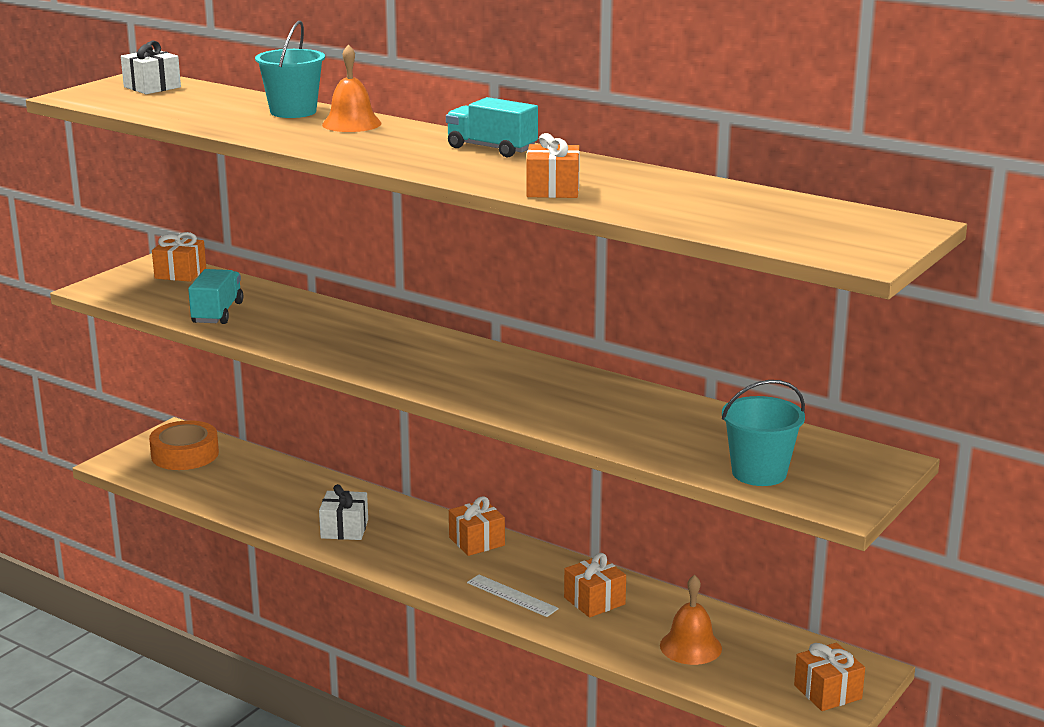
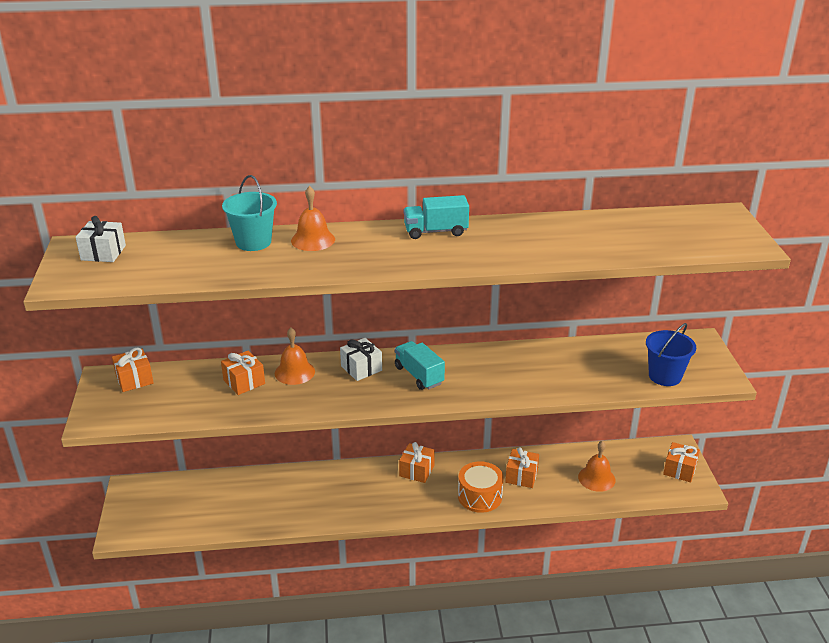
camera: 40 degrees left, 10 degrees up
orange tape [149,420,219,470] -> none
turquoise truck [188,269,244,324] -> turquoise truck moved to [395,341,445,390]
white gift [319,484,368,540] -> white gift moved to [340,338,382,381]
white ruler [467,575,559,617] -> orange drum [458,461,504,513]
orange gift [526,133,580,198] -> orange gift moved to [221,351,265,395]
turquoise bucket [722,380,805,486] -> blue bucket [646,323,696,386]
none -> orange bell [275,328,315,385]

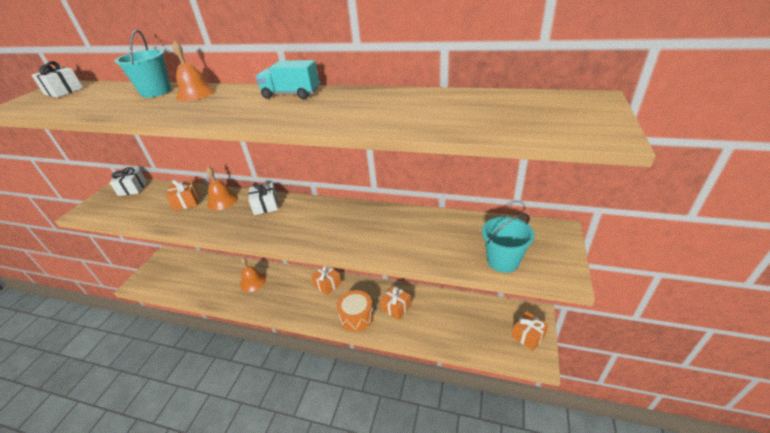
camera: 25 degrees right, 5 degrees up
orange gift [112,347,154,392] -> white gift [109,167,147,196]
turquoise truck [395,341,445,390] -> none
orange bell [578,441,615,492] -> orange bell moved to [240,257,266,292]
blue bucket [646,323,696,386] -> turquoise bucket [482,214,534,273]

